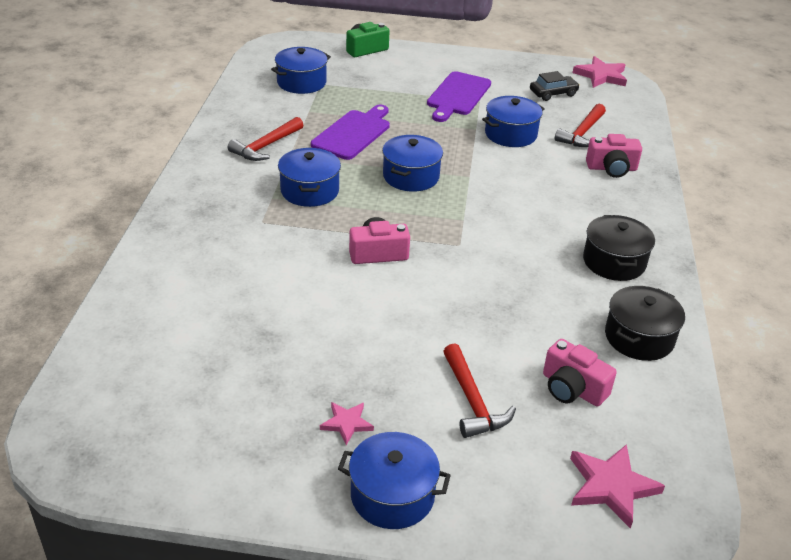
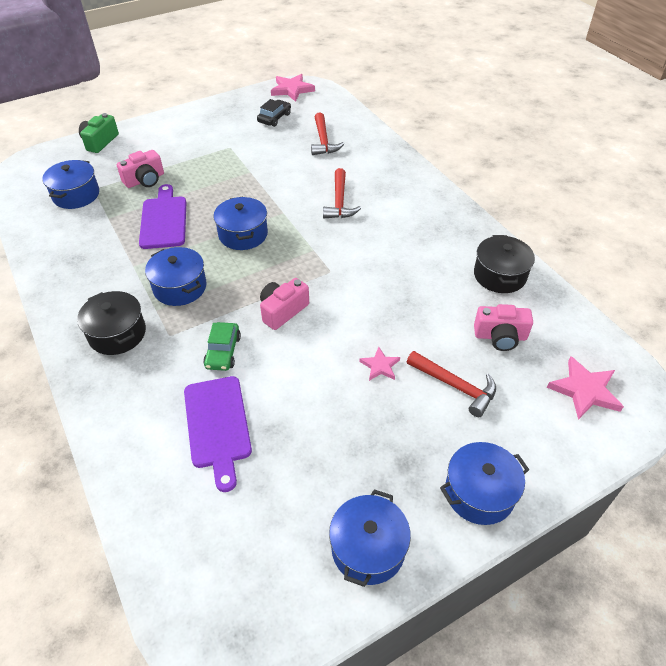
camera: 35 degrees left, 10 degrees up
red hammer [228,117,303,161] -> red hammer moved to [323,168,361,218]
pink star [320,402,374,445] -> pink star moved to [359,347,400,381]
purple cutting board [427,71,491,122] -> purple cutting board moved to [184,376,252,492]
blue pot [482,96,545,147] -> blue pot moved to [329,490,411,587]
black pot [583,215,655,281] -> black pot moved to [77,291,146,355]
pink camera [586,134,642,178] -> pink camera moved to [117,150,164,188]
none -> green car [203,322,241,371]

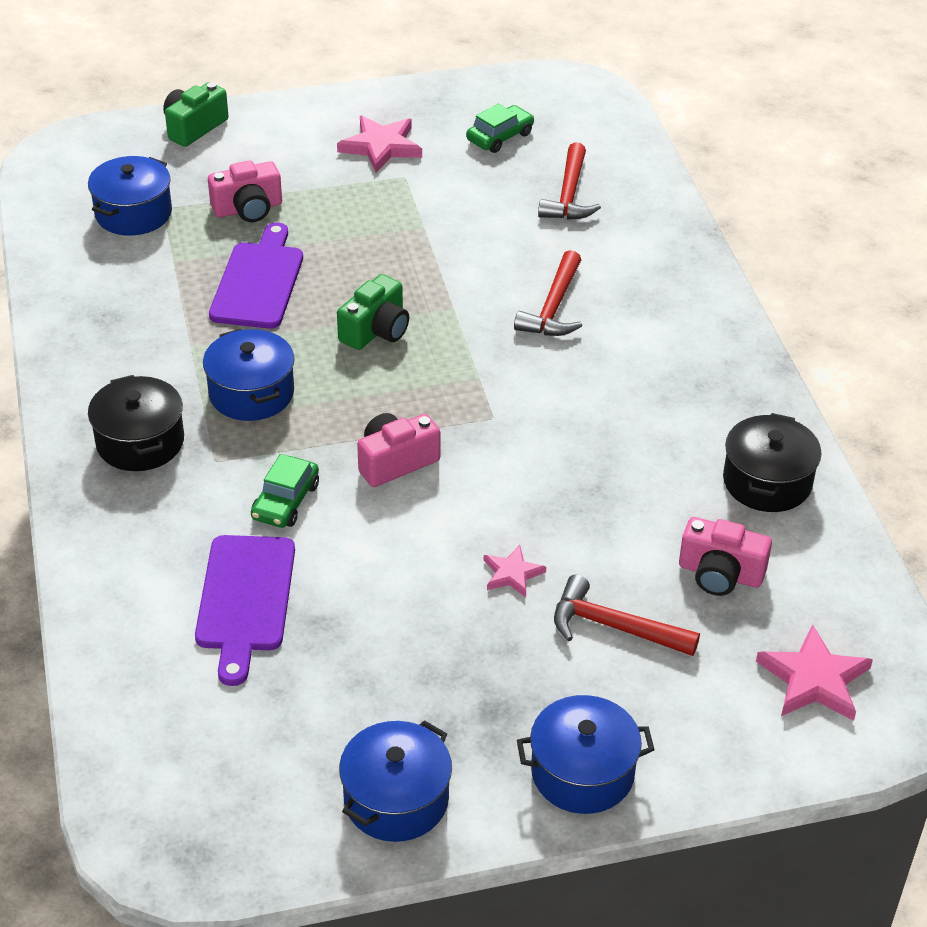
camera: 15 degrees right, 5 degrees down
blue pot [214,197,268,250] -> green camera [337,274,409,350]
black car [257,99,291,127] -> green car [466,104,534,153]
pink star [271,74,315,102] -> pink star moved to [337,116,422,173]
red hammer [407,351,496,417] -> red hammer turned 150 degrees clockwise [554,575,700,656]

